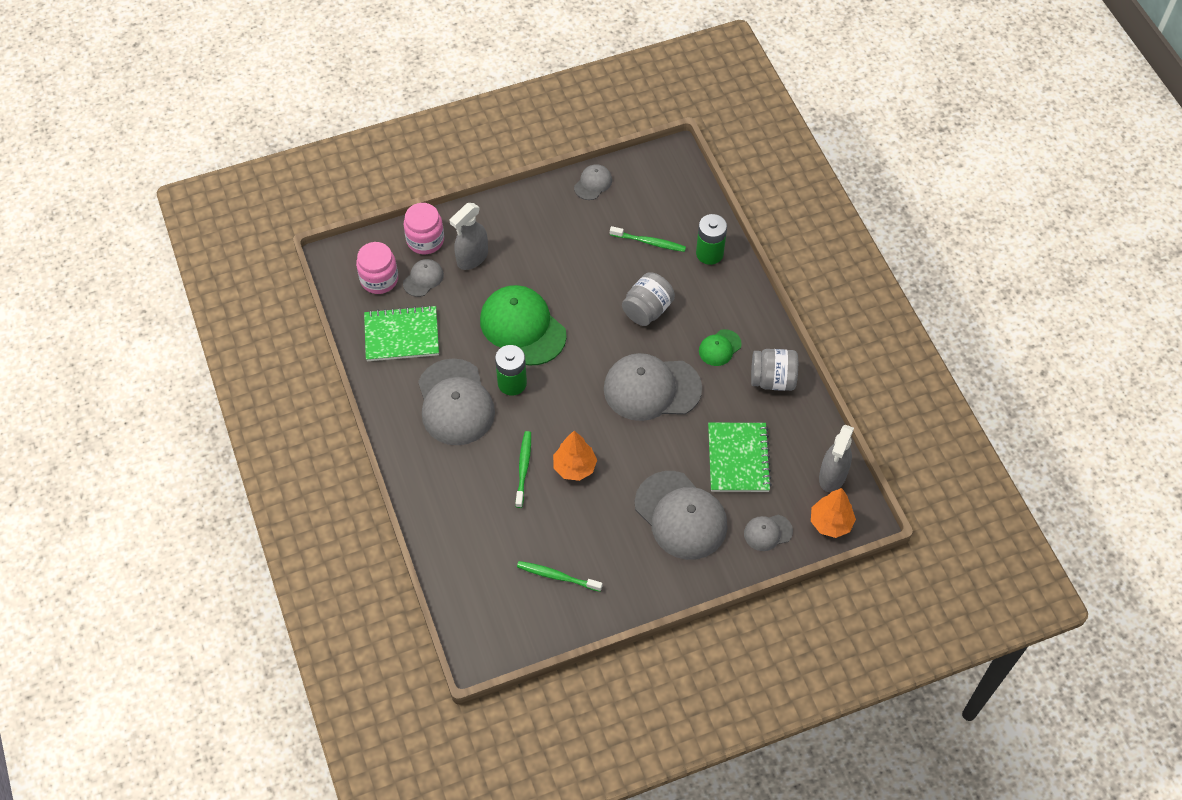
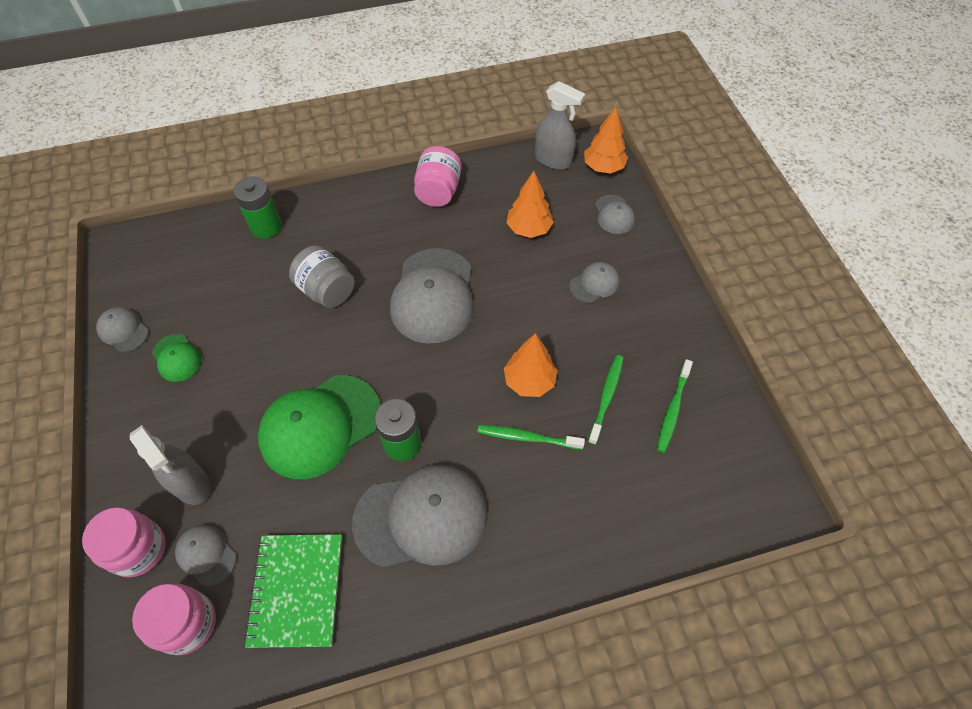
camera: 85 degrees left, 0 degrees up
green toothbrush [610,226,686,252] -> green toothbrush moved to [588,355,624,445]
grey cap [635,471,728,560] -> grey cap [569,262,620,303], size x0.48
green cap [699,329,742,366] -> green cap moved to [152,334,202,382]
green notebook [708,423,772,492] -> orange tree [506,171,554,238]
grey jar [751,349,798,391] -> pink jar [414,146,461,207]

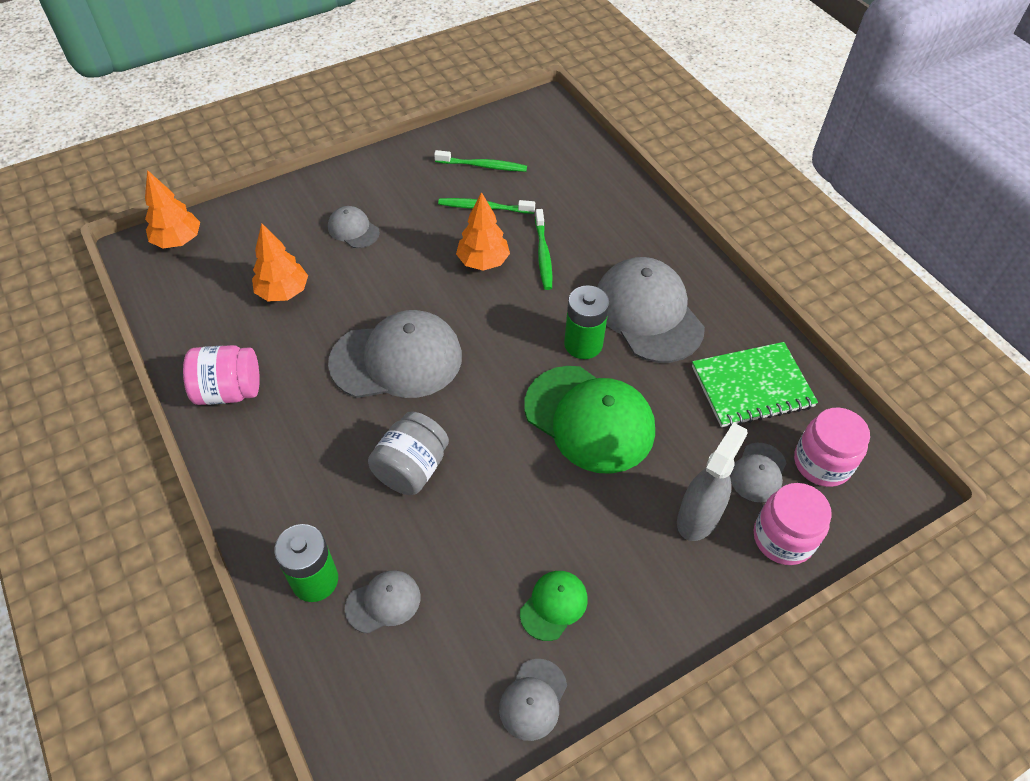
camera: 105 degrees left, 5 degrees down
grey spray bottle [535,81,585,170] -> none
grey cap [595,195,635,234] -> grey cap moved to [345,570,420,634]

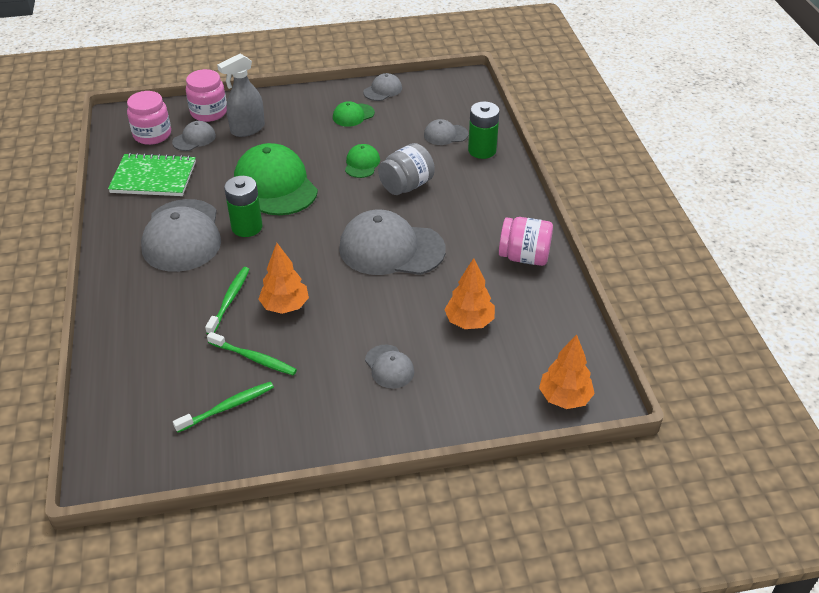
camera: 160 degrees left, 10 degrees down
green toothbrush [434,150,527,172] -> green toothbrush turned 120 degrees clockwise [173,382,274,433]
none -> green cap [345,144,380,178]

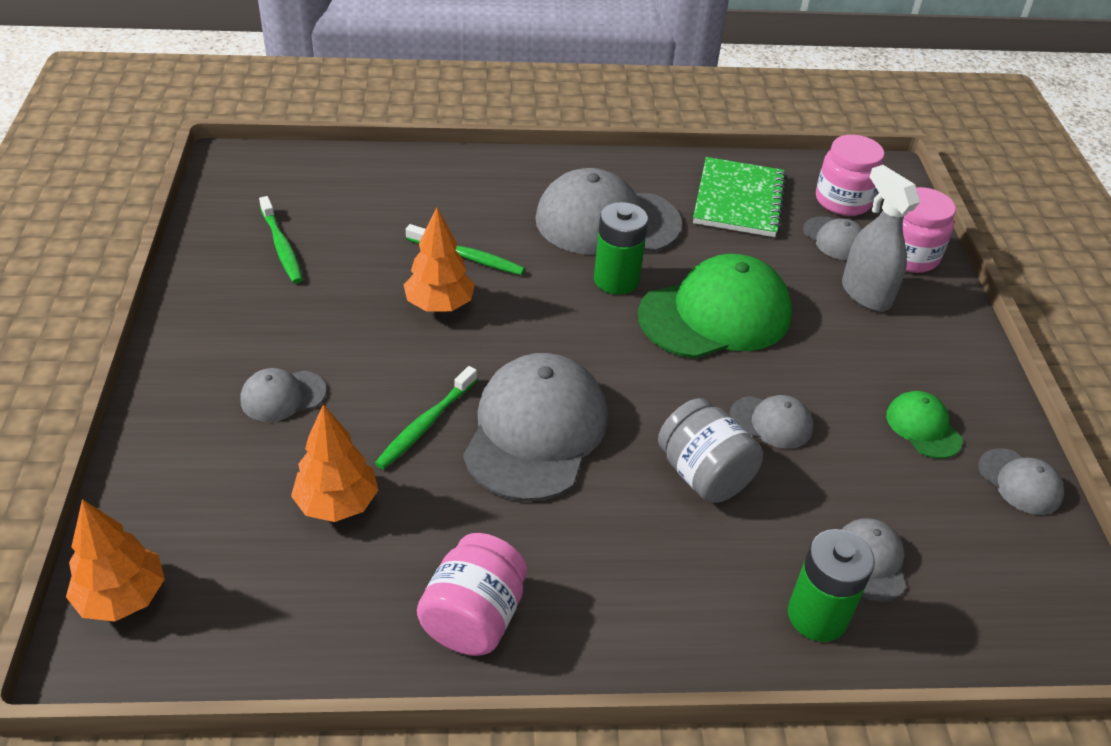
camera: 95 degrees right, 0 degrees up
green toothbrush [207,332,297,375] -> green toothbrush moved to [375,366,477,469]
green cap [345,144,380,178] -> grey cap [729,395,813,449]

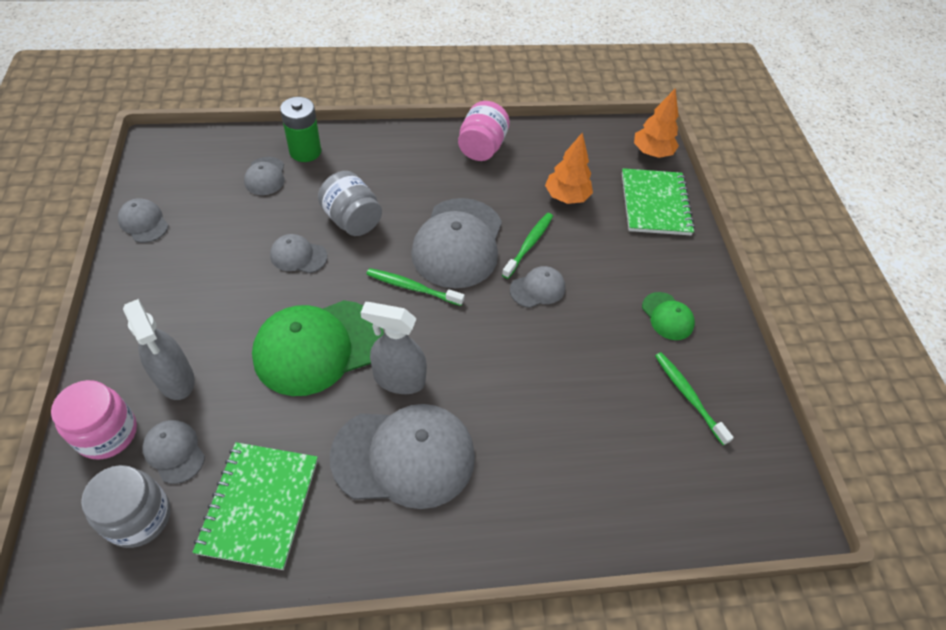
camera: 175 degrees right, 10 degrees up
grey cap [240,368,327,422] -> grey cap moved to [510,266,565,308]
orange tree [404,207,475,312] -> none
green toothbrush [406,224,525,275] -> green toothbrush moved to [366,268,465,306]
green battery [594,202,648,295] -> grey spray bottle [361,302,427,394]
pink jar [816,135,884,216] -> grey jar [81,465,170,548]
green cap [886,391,963,459] -> green cap moved to [642,292,695,340]
none -> green notebook [622,168,695,235]

